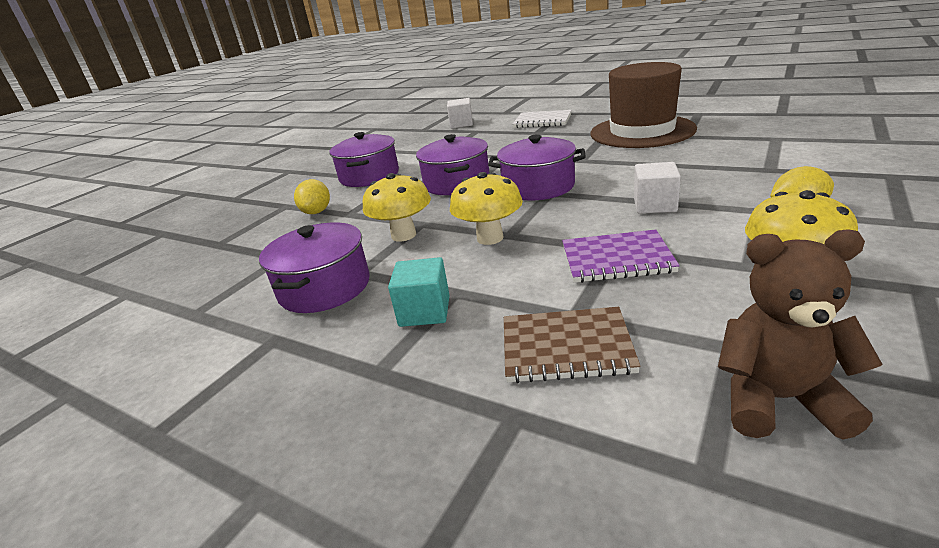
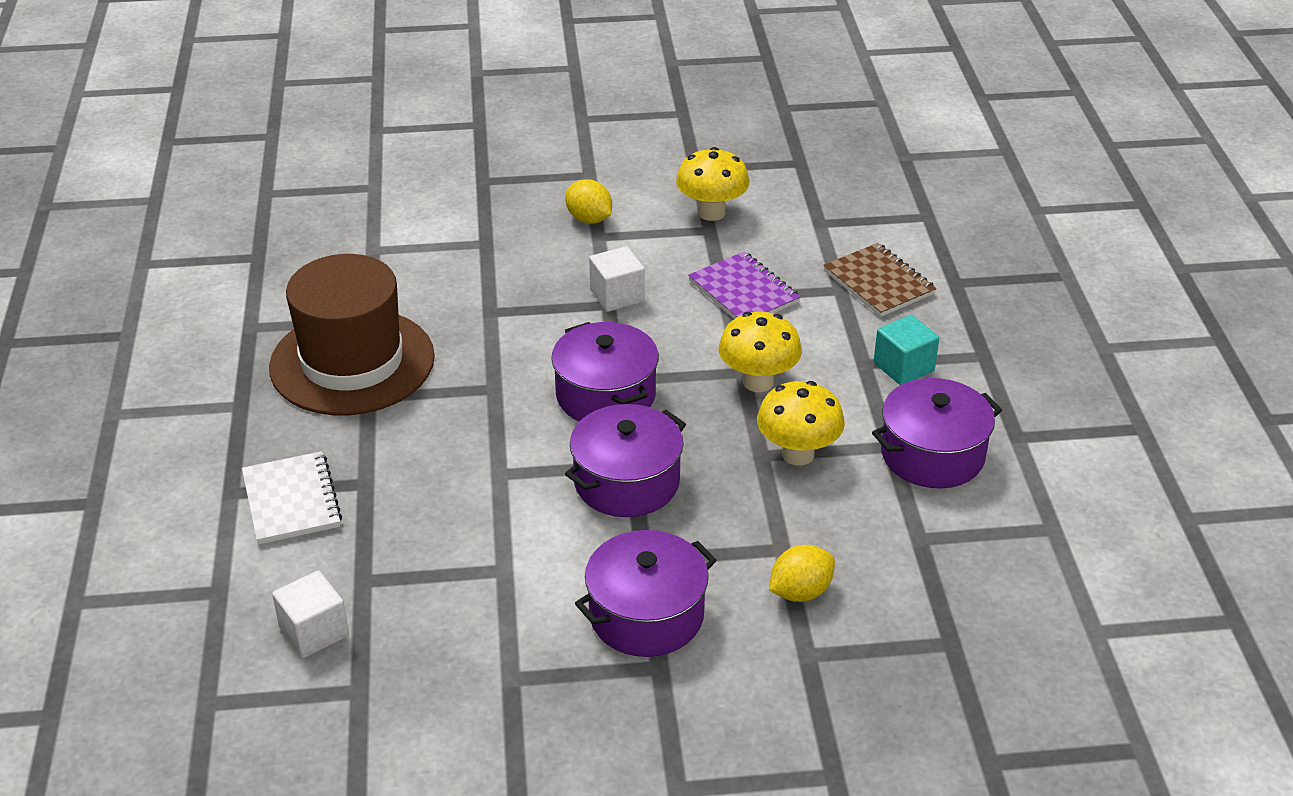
camera: 130 degrees left, 10 degrees up
brown teddy bear [718,230,883,439] -> none

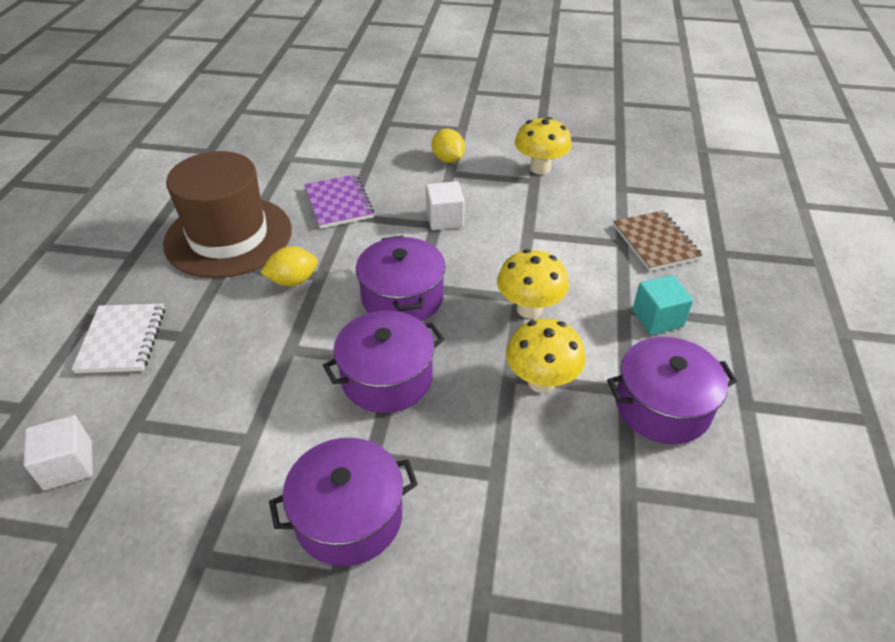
camera: 15 degrees right, 5 degrees up
purple notebook [688,251,801,319] -> purple notebook moved to [304,174,374,229]
yellow lemon [769,545,835,602] -> yellow lemon moved to [261,247,318,286]

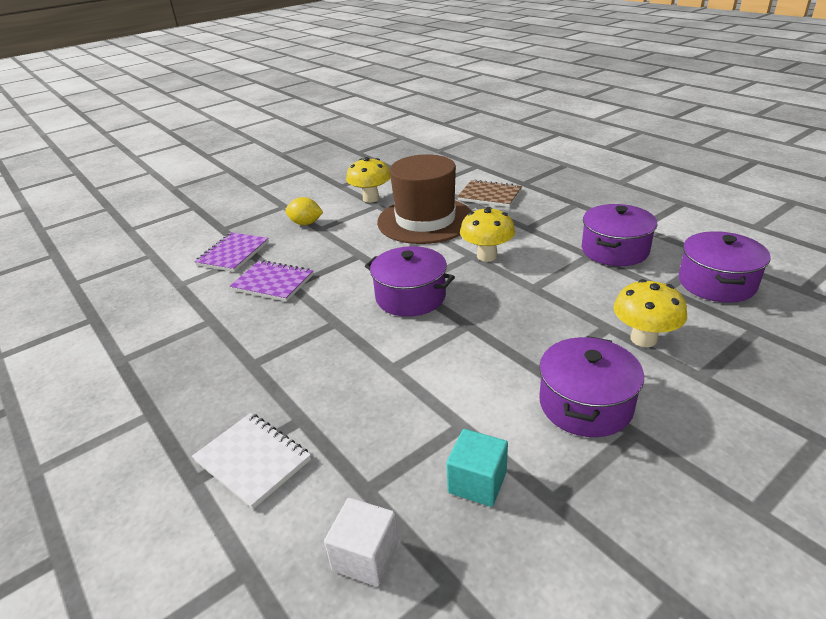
camera: 45 degrees left, 10 degrees down
brown hat [163,151,292,278] -> brown hat moved to [377,154,472,244]
yellow lemon [261,247,318,286] -> none
purple pot [323,311,444,413] -> purple pot moved to [679,231,771,303]
white cube [426,181,465,230] -> none
yellow mushroom [506,319,586,393] -> yellow mushroom moved to [613,279,687,347]
turquoise cube [632,275,693,335] -> turquoise cube moved to [446,429,508,507]
none -> purple notebook [194,232,269,272]

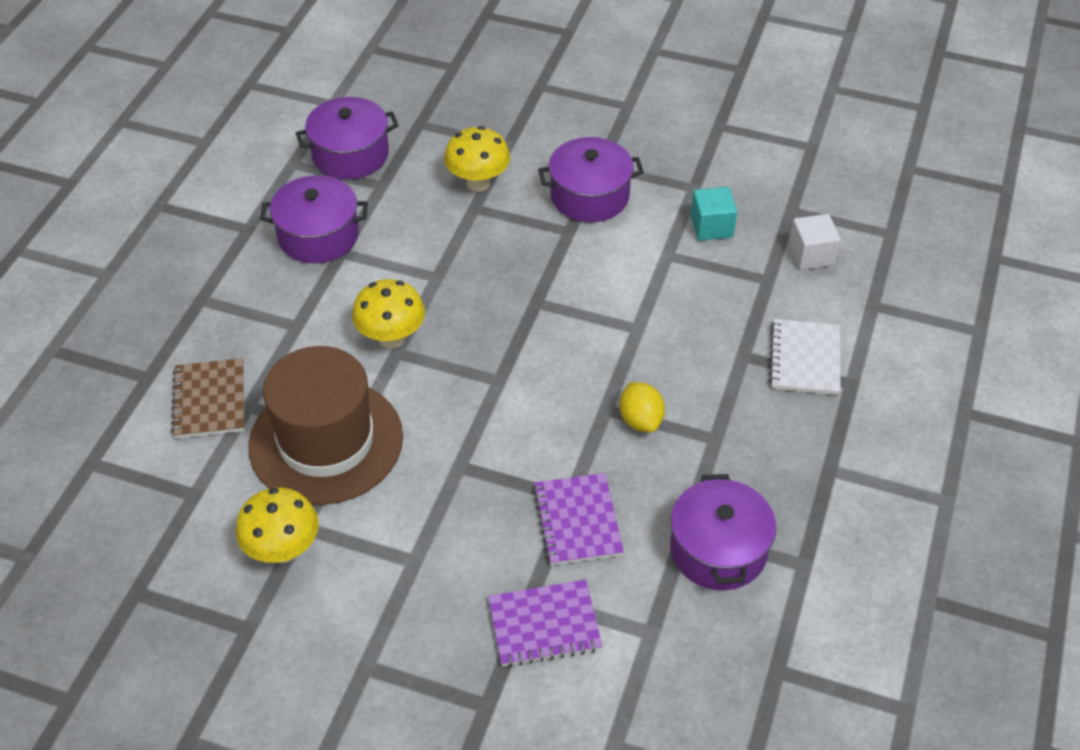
camera: 125 degrees left, 15 degrees up
yellow lemon [285,197,323,225] -> yellow lemon moved to [620,382,665,432]
purple pot [365,246,455,317] -> purple pot moved to [670,474,776,590]

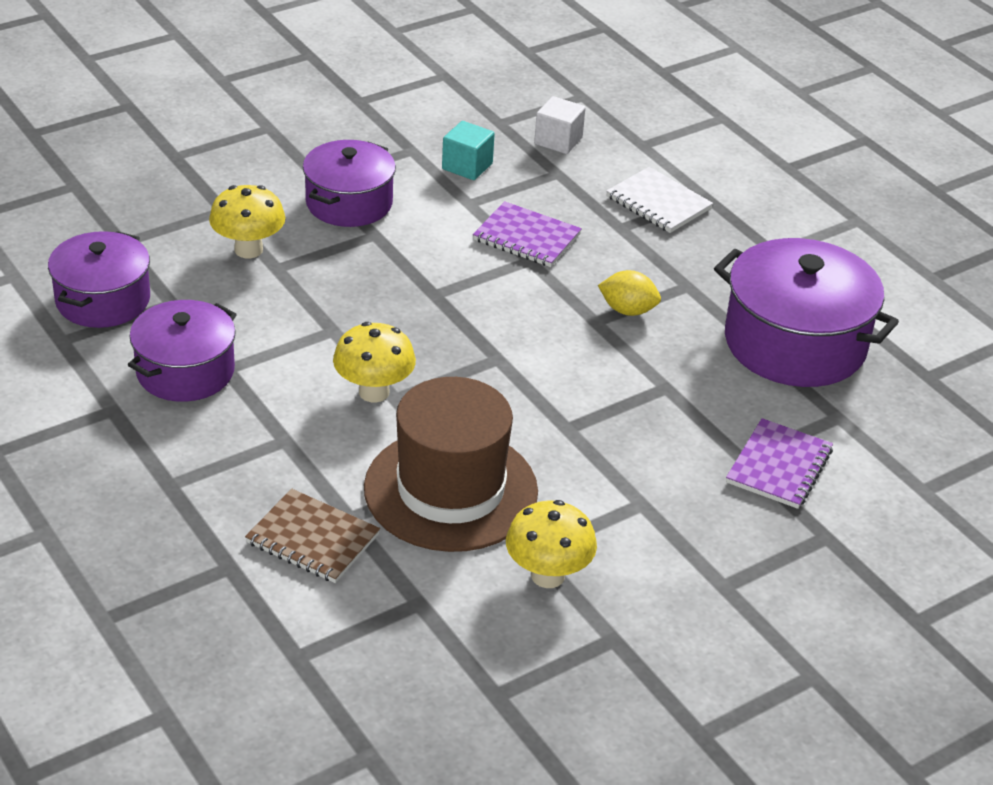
camera: 55 degrees left, 10 degrees down
purple notebook [533,473,624,565] -> purple notebook moved to [473,201,582,267]
purple pot [670,474,776,590] -> purple pot [714,238,899,387], size x1.53

